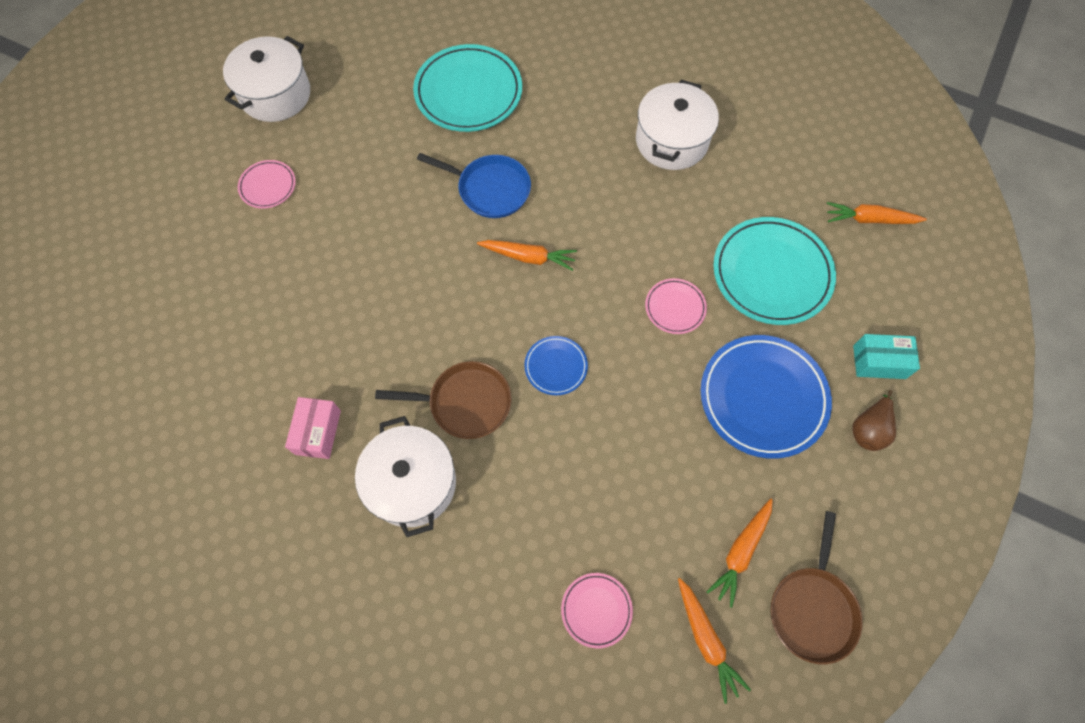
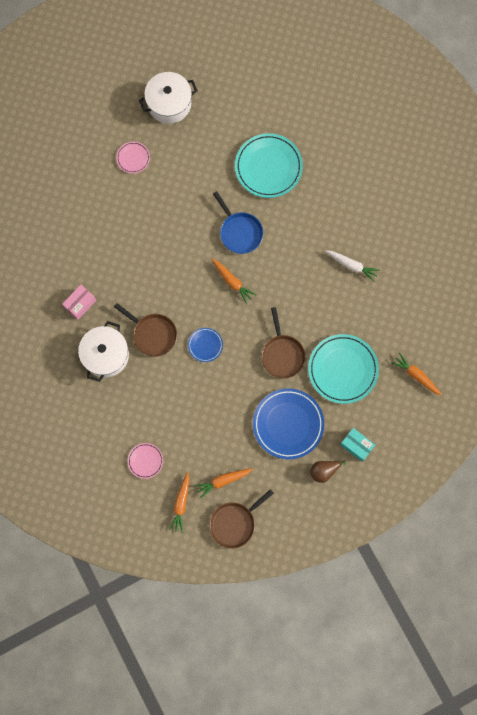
camera: 35 degrees right, 10 degrees up
white pot [636,80,719,170] -> white carrot [325,250,380,282]
pink plate [645,278,707,334] -> brown pan [261,307,306,379]

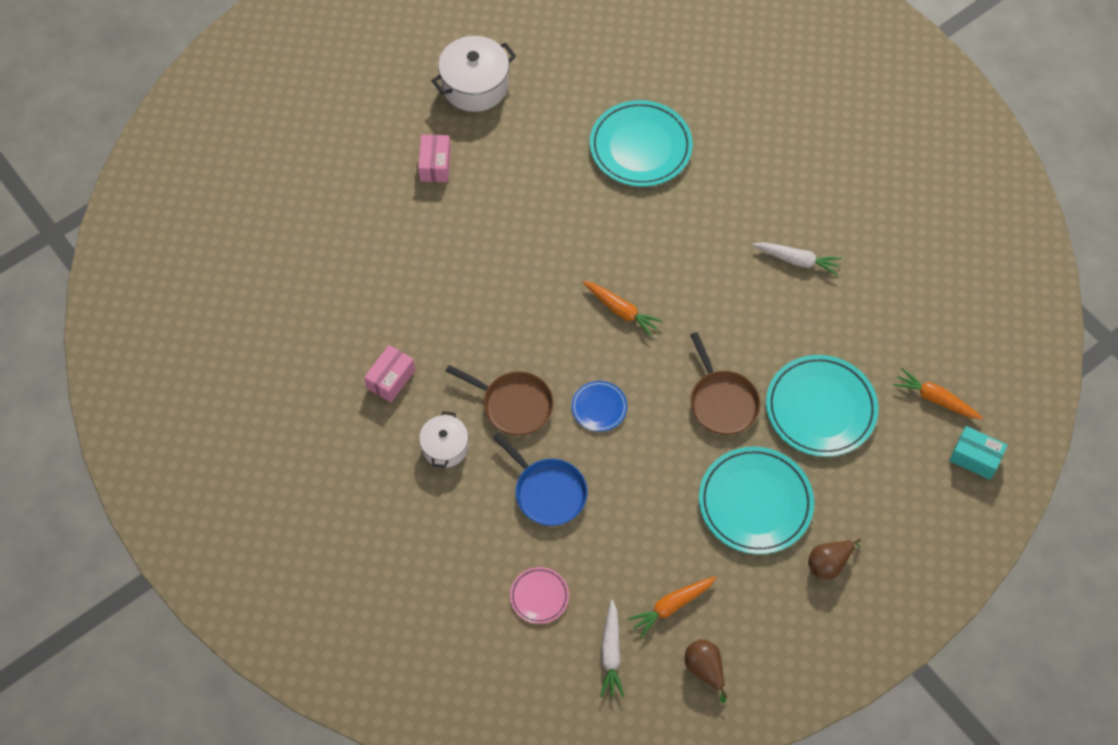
camera: 10 degrees left, 15 degrees down
white pot [78,321,129,382] -> white pot [419,411,468,468], size x0.62
pink plate [116,142,150,174] -> pink box [418,135,451,182]
orange carrot [169,472,190,533] -> white carrot [600,600,624,698]
brown pan [209,489,274,549] -> brown pear [685,639,728,703]
blue pan [213,191,263,254] -> blue pan moved to [493,432,588,526]
blue plate [253,388,324,459] -> turquoise plate [699,446,814,554]
turquoise box [340,428,375,462] -> turquoise box moved to [949,426,1008,480]

